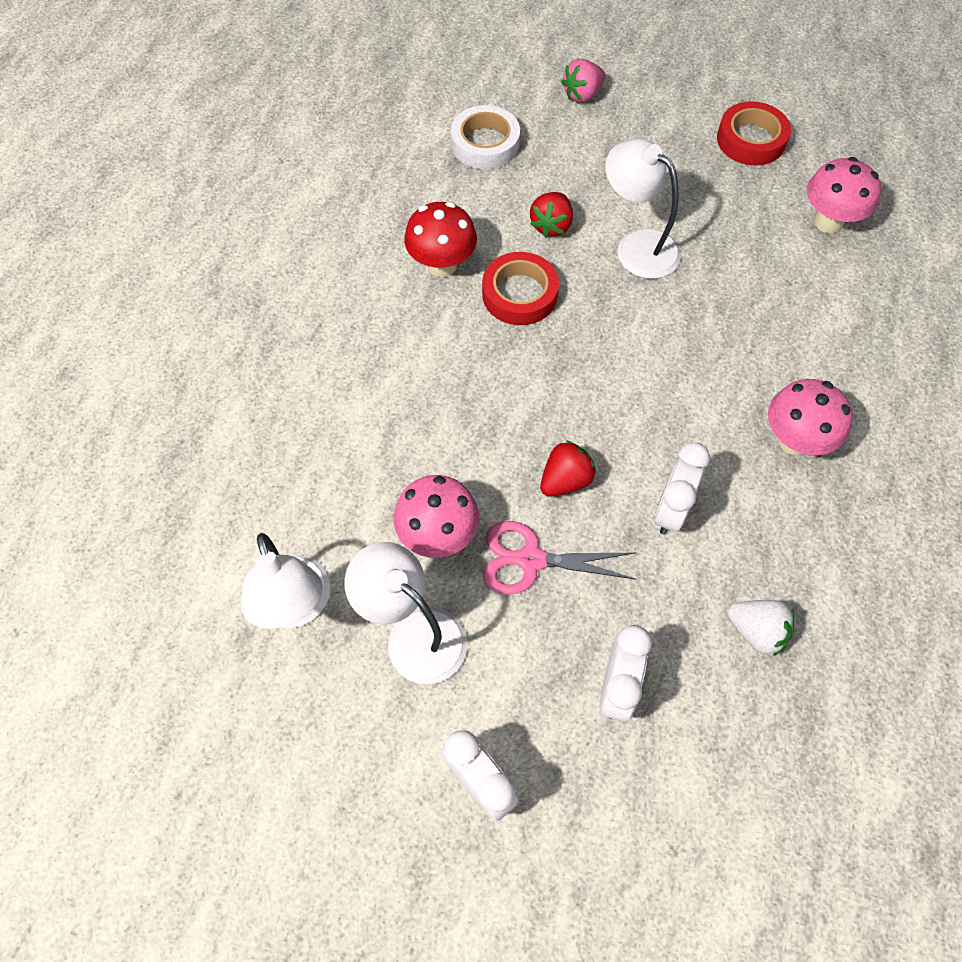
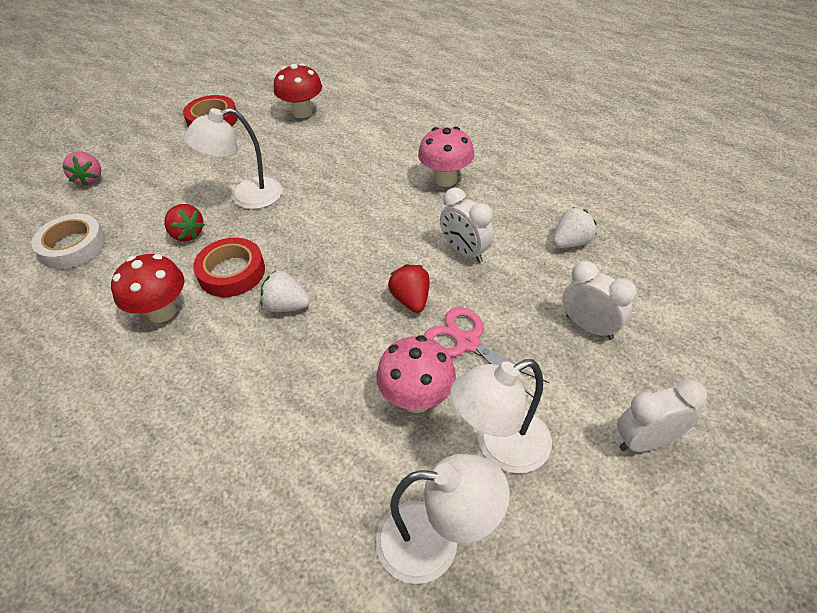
camera: 65 degrees left, 15 degrees down
pink scissors [483,521,635,595] -> pink scissors turned 105 degrees clockwise [424,307,550,397]
pink mushroom [807,157,881,233] -> red mushroom [274,63,322,118]
none -> white strawberry [260,270,310,312]

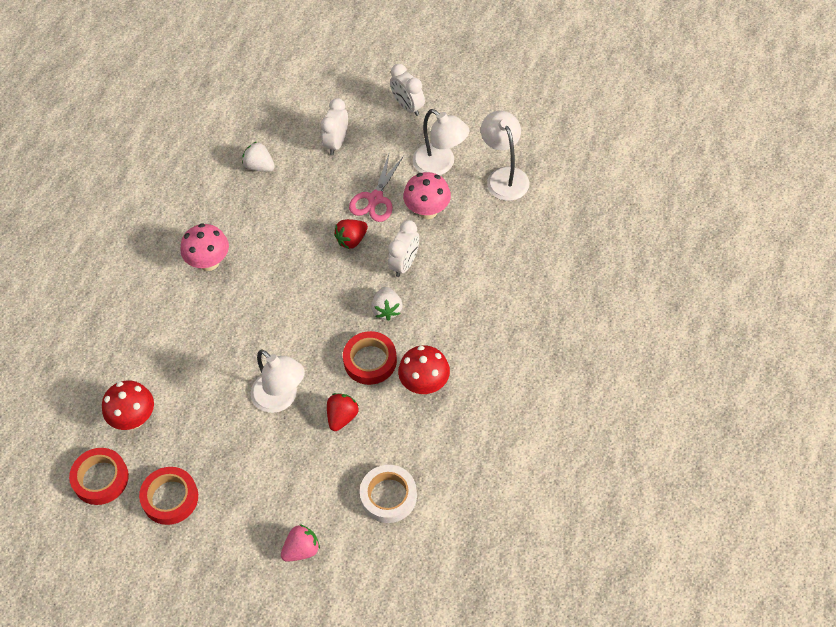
camera: 110 degrees left, 10 degrees up
white clock [440,187,494,263] -> white clock moved to [388,220,419,277]
none -> red tape [69,448,129,505]

